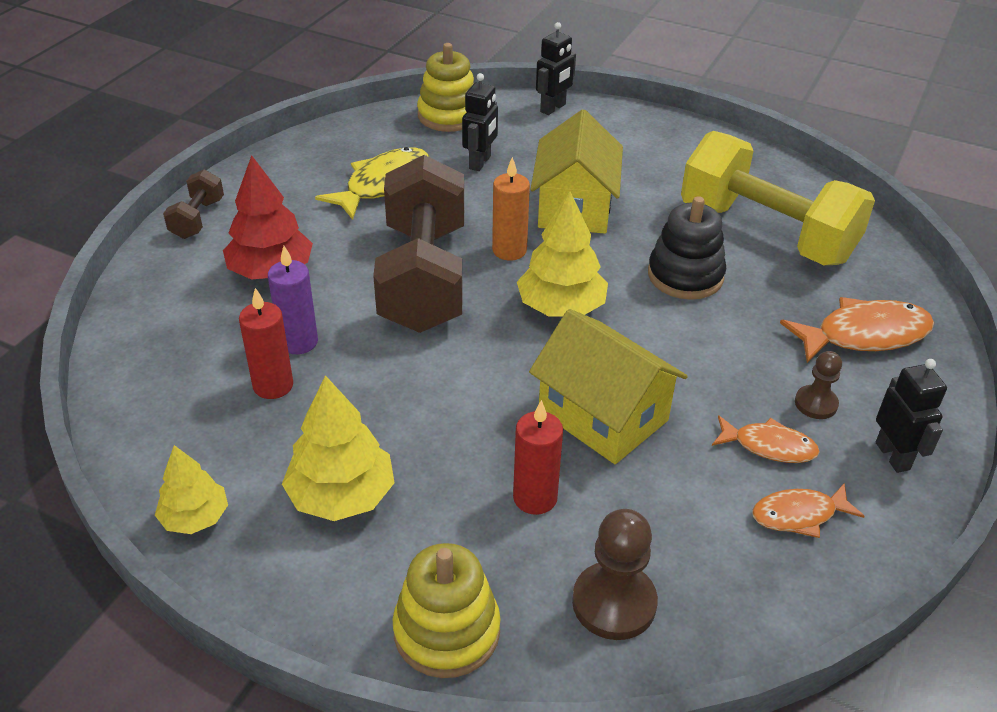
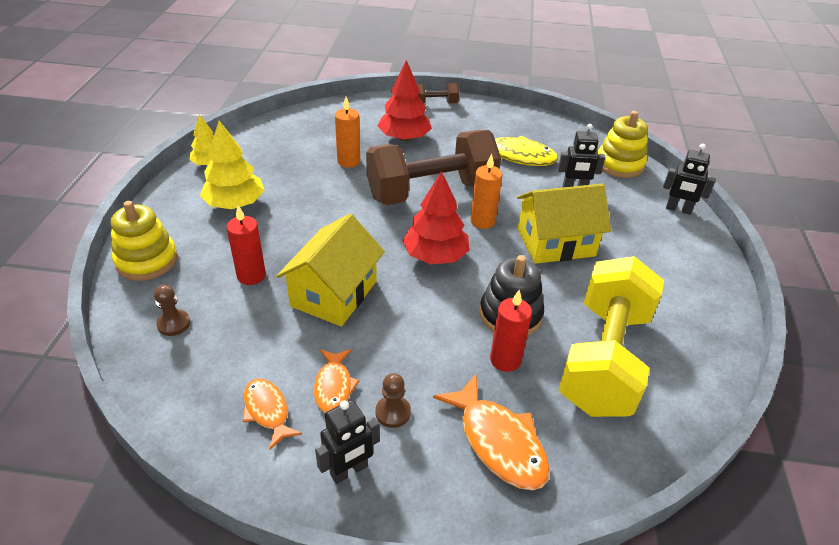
camera: 70 degrees right, 0 degrees up
red candle [239,288,293,399] -> red candle moved to [490,290,532,372]
purple candle [268,246,318,354] -> orange candle [335,97,360,168]
yellow tree [517,191,608,317] -> red tree [402,171,469,264]
brown pawn [572,509,658,640] -> brown pawn [154,285,190,336], size x0.60

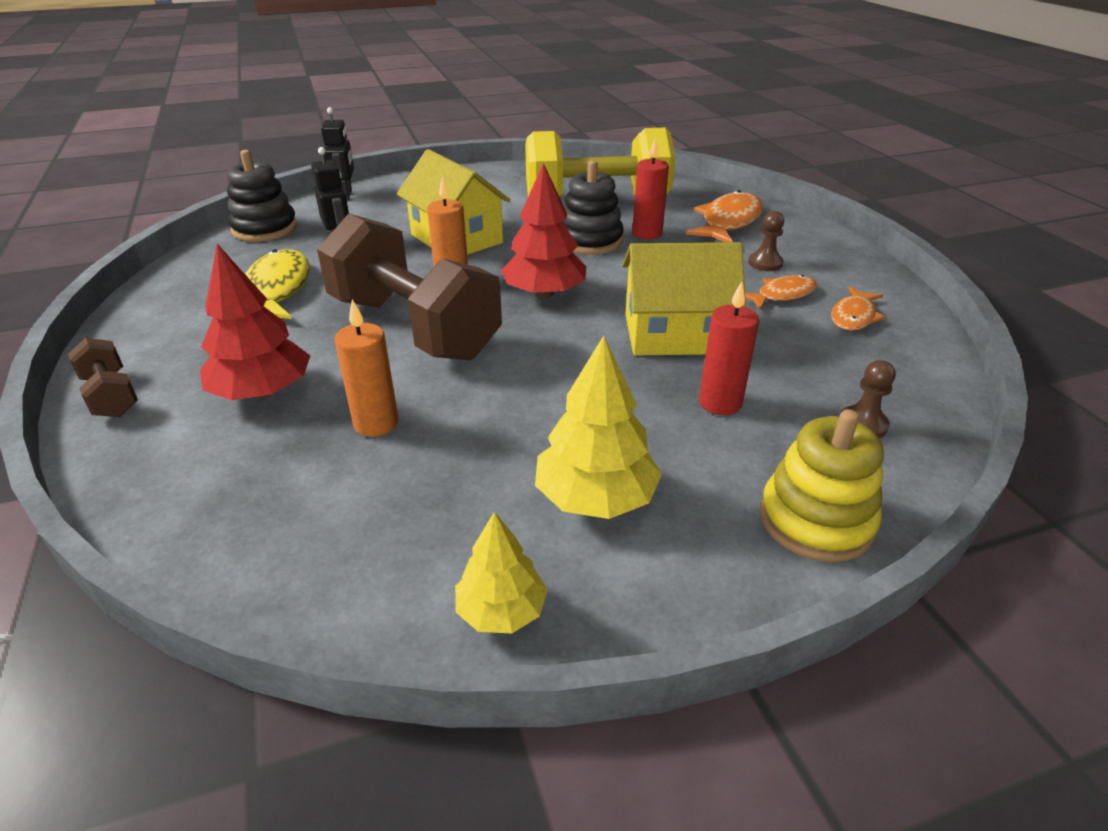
camera: 115 degrees left, 5 degrees down
black robot [315,400,380,484] -> none
yellow stacking toy [598,111,648,178] -> black stacking toy [227,150,297,242]

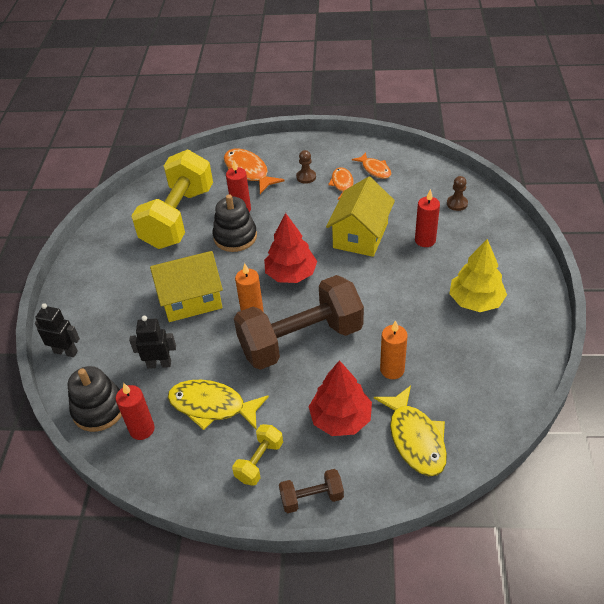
camera: 65 degrees left, 10 degrees up
yellow tree [455,512,548,633] -> none
yellow stacking toy [760,409,884,562] -> none
none -> red candle [116,383,155,440]
none -> yellow dumbbell [232,424,283,486]
none -> yellow fish [374,385,447,476]

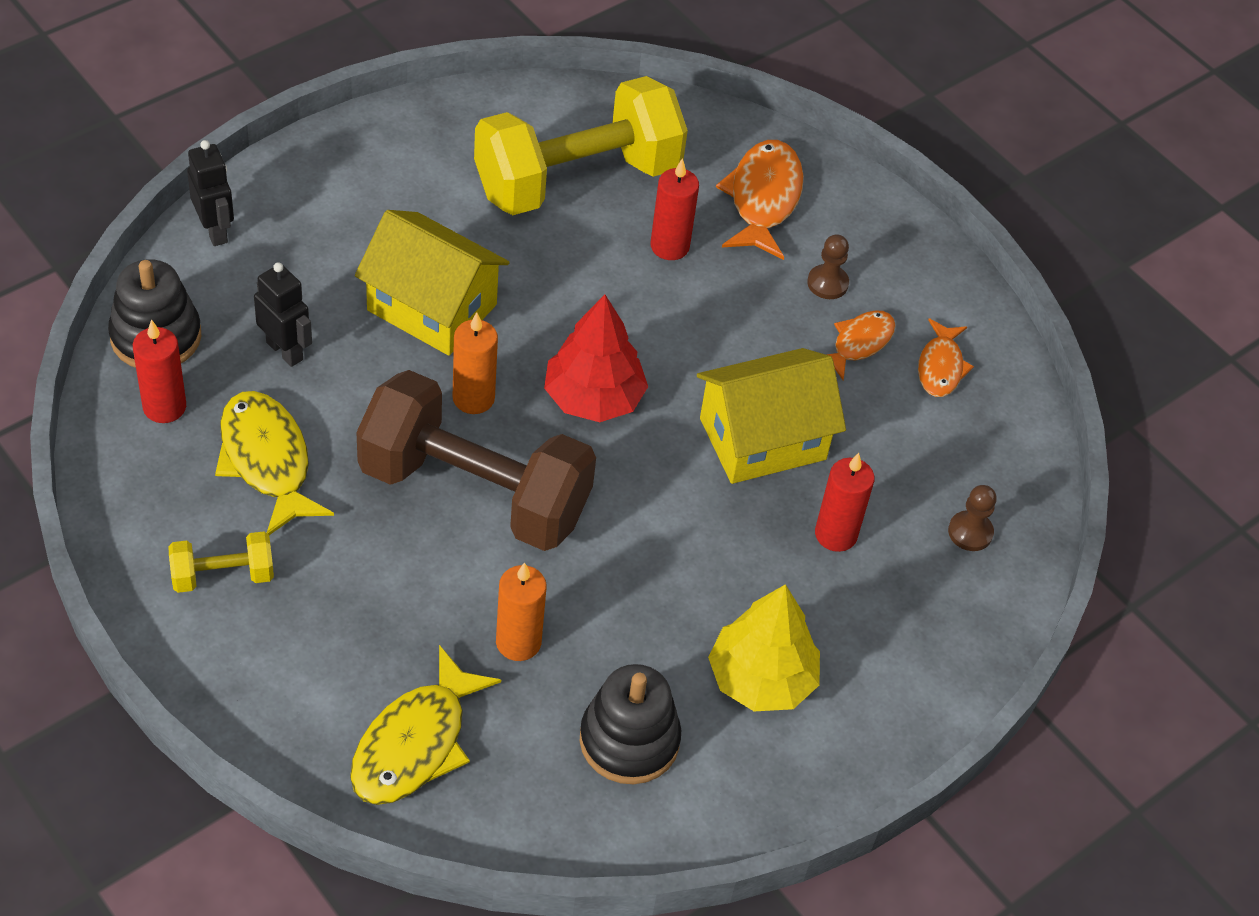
camera: 40 degrees right, 5 degrees up
black stacking toy [212,194,257,252] -> black stacking toy moved to [580,664,681,784]
brown dumbbell [279,469,344,513] -> none
red tree [309,360,372,436] -> none

